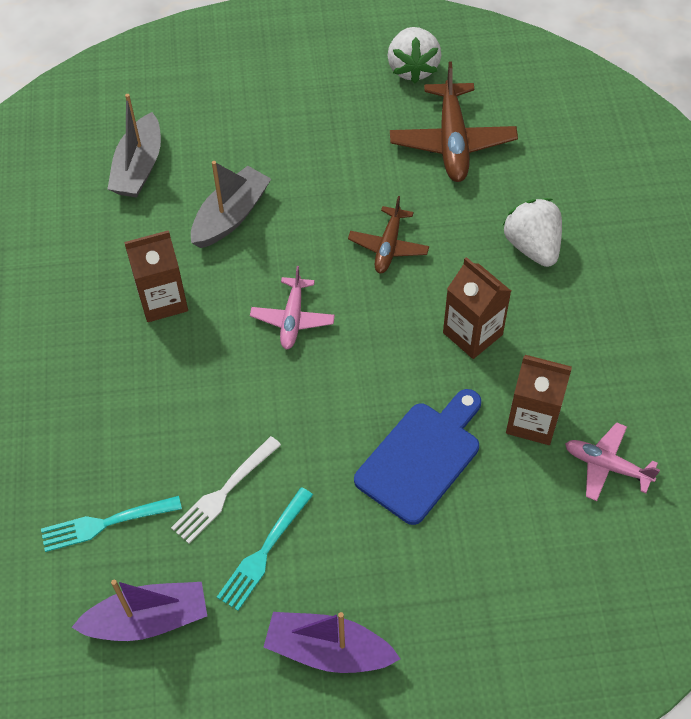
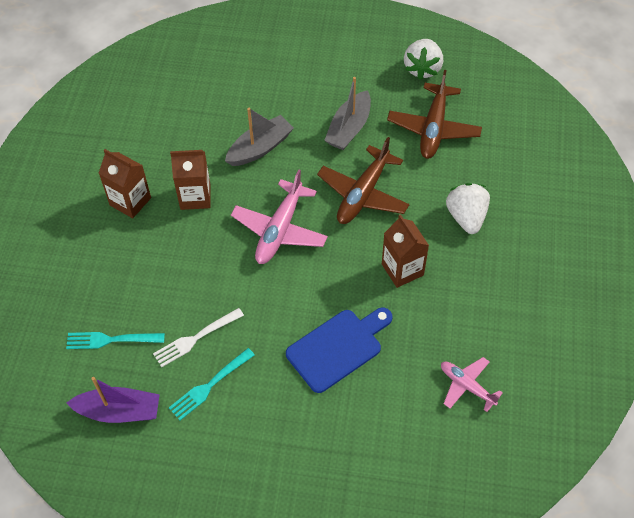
camera: 15 degrees right, 0 degrees up
grey boat [108,94,161,198] -> grey boat moved to [324,77,371,150]
pink plane [250,266,335,349] -> pink plane [231,169,328,264], size x1.65
purple boat [264,612,400,673] -> none
brown plane [348,196,429,273] -> brown plane [317,137,410,224], size x1.65
brown carton [506,355,572,445] -> brown carton moved to [99,149,151,218]

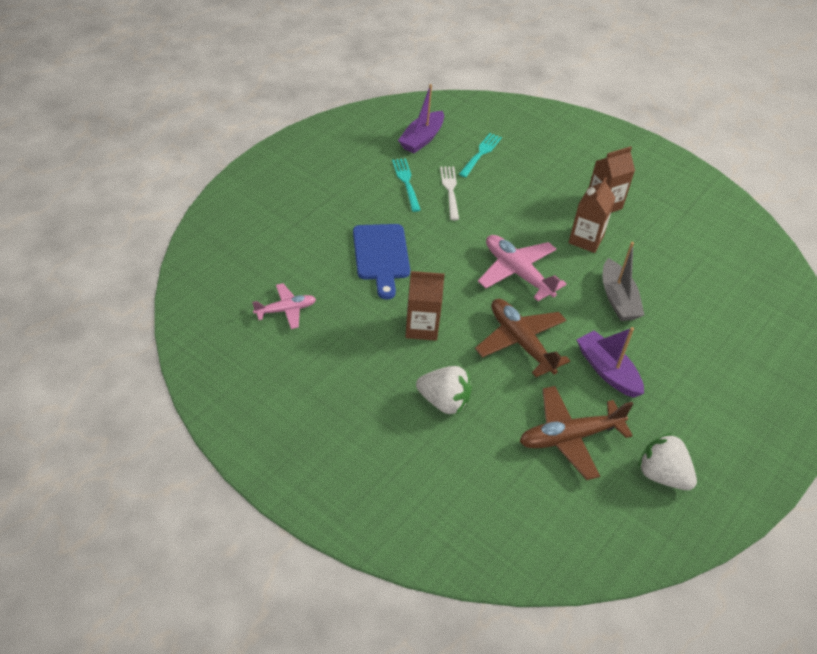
camera: 115 degrees right, 10 degrees down
grey boat [324,77,371,150] -> purple boat [577,327,644,398]
brown plane [387,70,482,159] -> brown plane turned 60 degrees counterclockwise [520,386,633,480]

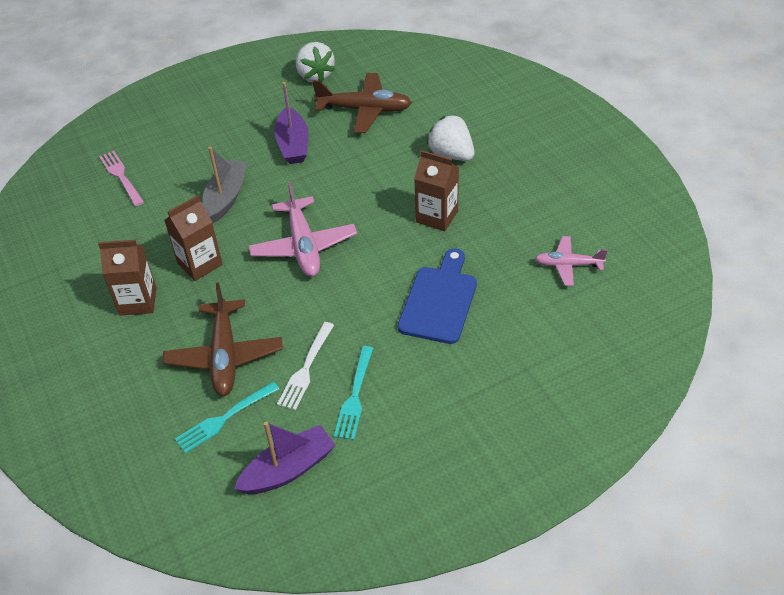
camera: 150 degrees left, 0 degrees up
brown plane [475,299,570,377] -> brown plane moved to [163,283,283,396]
none -> pink fork [99,151,144,206]

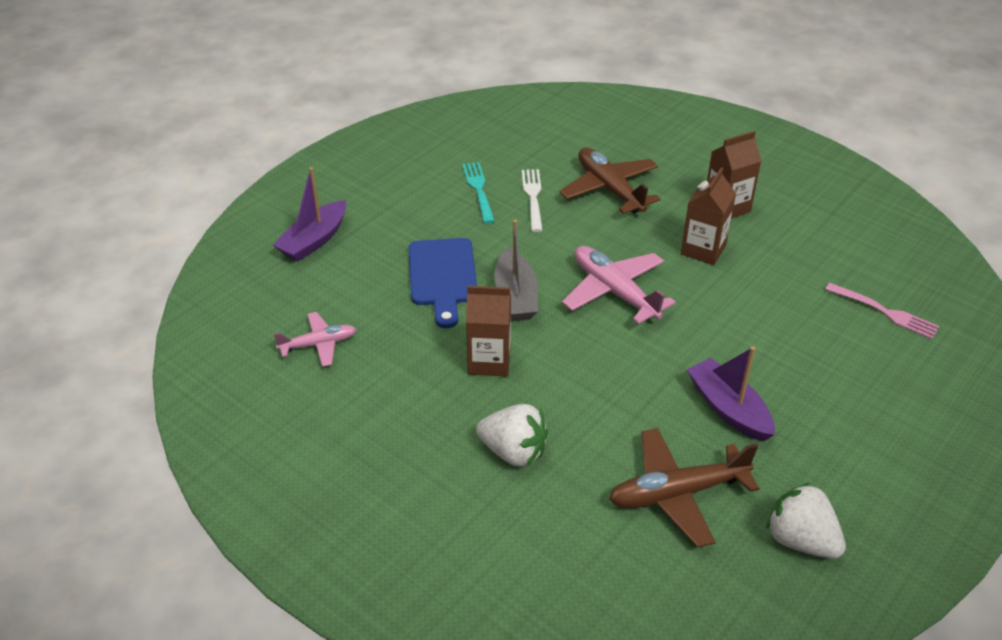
camera: 155 degrees right, 5 degrees down
turquoise fork [175,382,279,453] -> none
grey boat [202,147,248,223] -> grey boat moved to [494,220,538,321]
purple boat [234,422,336,494] -> purple boat moved to [273,167,346,262]

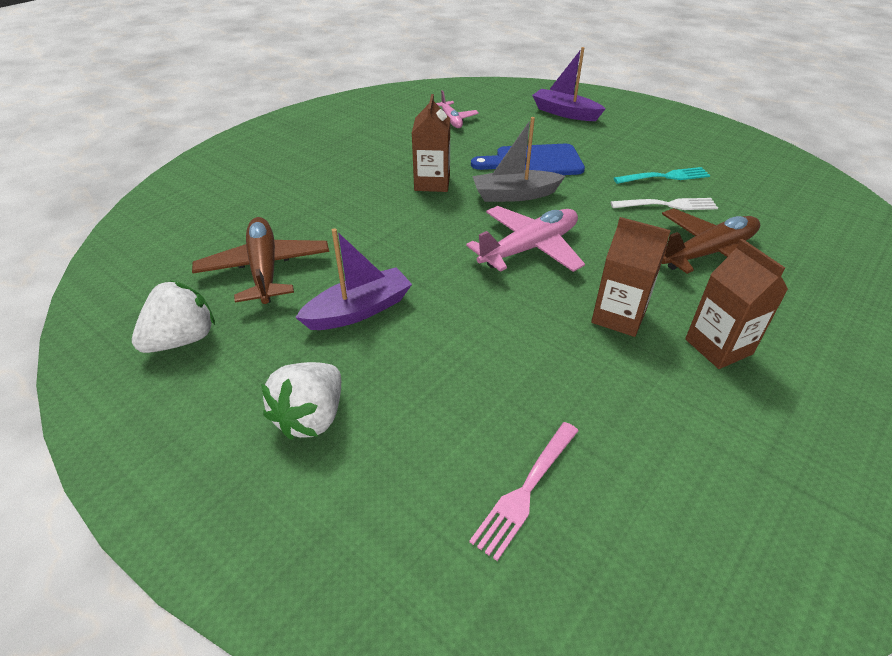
camera: 90 degrees right, 0 degrees up
white strawberry [476,404,548,467] -> white strawberry moved to [261,362,341,440]

